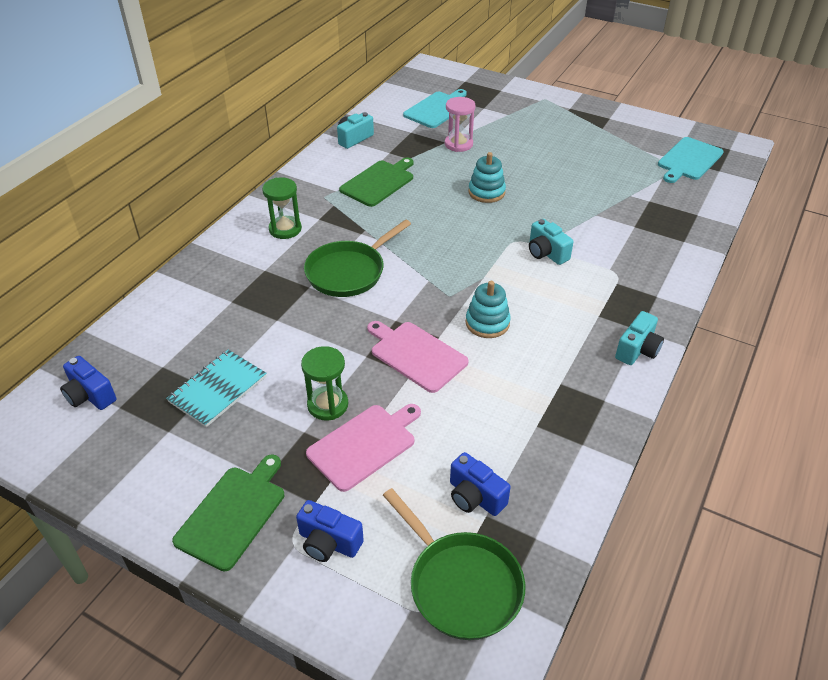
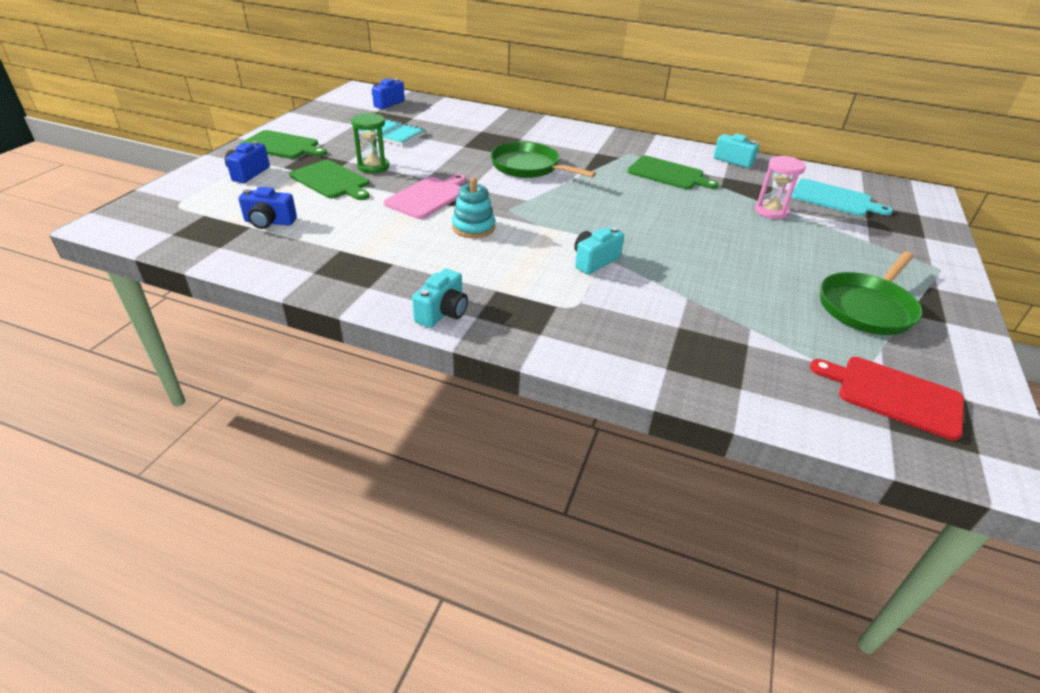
camera: 80 degrees right, 5 degrees down
green hourglass [262,177,302,239] -> none
pink cutting board [306,404,421,492] -> green cutting board [289,160,370,200]
green pan [383,488,525,640] -> green pan moved to [820,251,923,335]
blue camera [450,452,511,516] -> blue camera turned 120 degrees counterclockwise [238,187,297,229]
turquoise stacking toy [469,152,506,203] -> none
turquoise camera [615,311,664,365] -> turquoise camera turned 90 degrees counterclockwise [412,269,468,328]
turquoise cutting board [658,137,724,183] -> red cutting board [810,357,964,441]

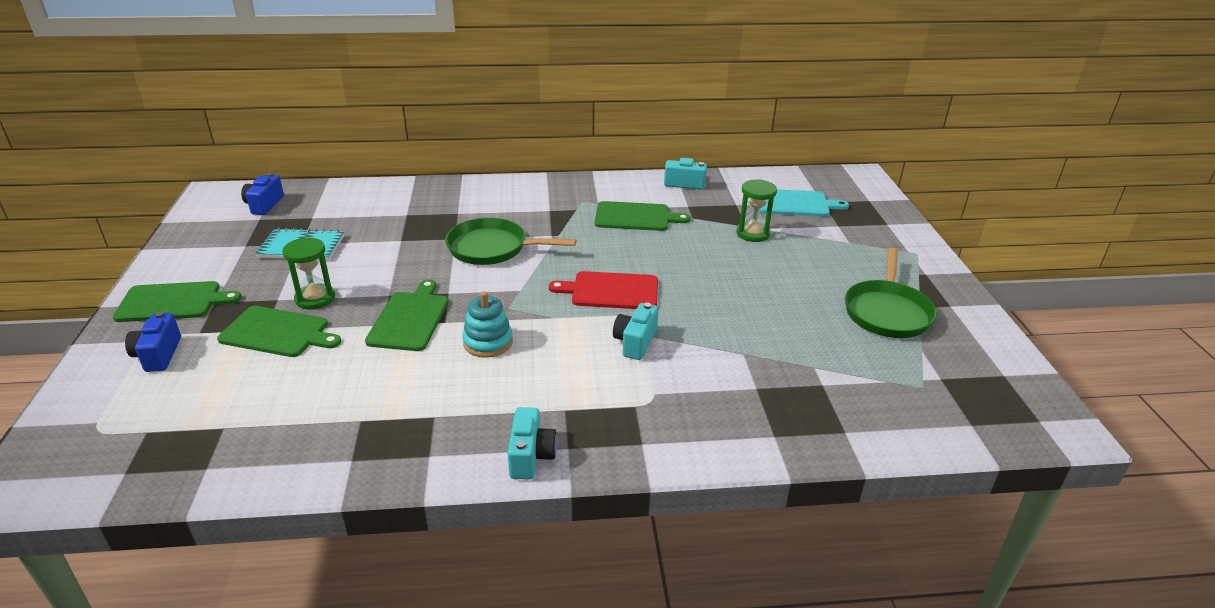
camera: 25 degrees left, 5 degrees down
blue camera [238,187,297,229] -> none
pink cutting board [384,174,466,219] -> green cutting board [365,280,449,351]
pink hourglass [755,156,806,219] -> green hourglass [736,179,777,242]
red cutting board [810,357,964,441] -> red cutting board moved to [549,271,658,309]

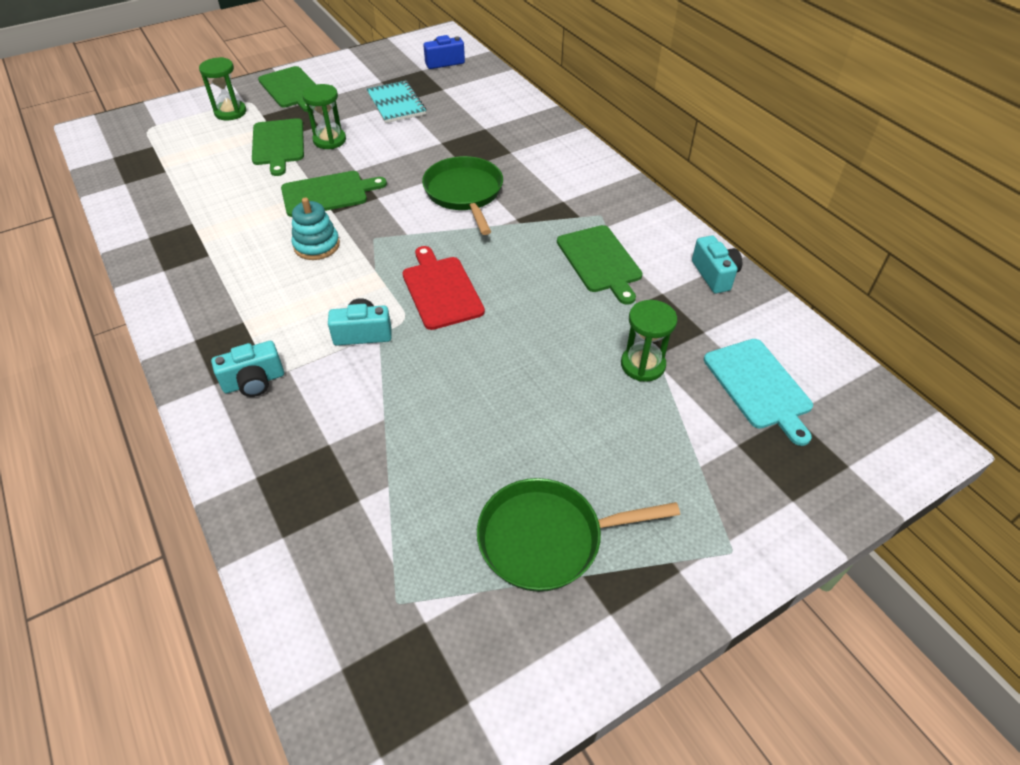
camera: 65 degrees right, 15 degrees up
blue camera [125,312,181,372] -> green hourglass [199,57,246,120]
turquoise camera [508,407,557,480] -> turquoise camera moved to [211,341,284,397]

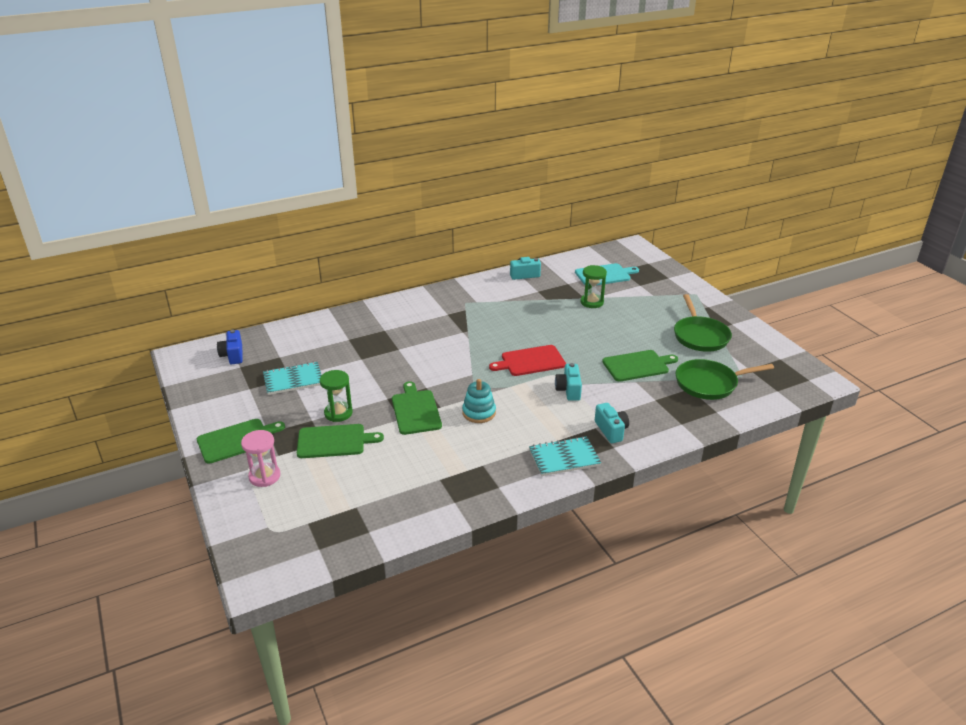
camera: 85 degrees left, 15 degrees down
green hourglass [199,57,246,120] -> pink hourglass [241,430,280,487]
green pan [422,156,503,235] -> green pan moved to [676,359,774,400]
green cutting board [557,225,643,305] -> green cutting board moved to [602,350,678,382]
none -> turquoise notebook [529,436,601,476]

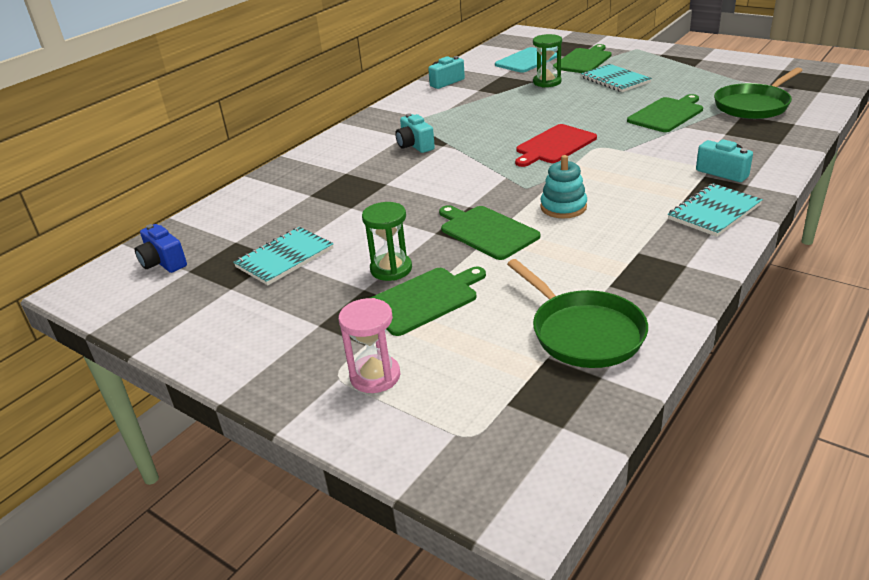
camera: 25 degrees left, 0 degrees up
green cutting board [197,419,285,464] -> green cutting board moved to [553,44,612,73]
turquoise camera [555,363,582,401] -> turquoise camera moved to [395,113,435,153]
green pan [674,294,732,352] -> green pan moved to [507,259,648,368]
none -> turquoise notebook [581,64,652,92]

